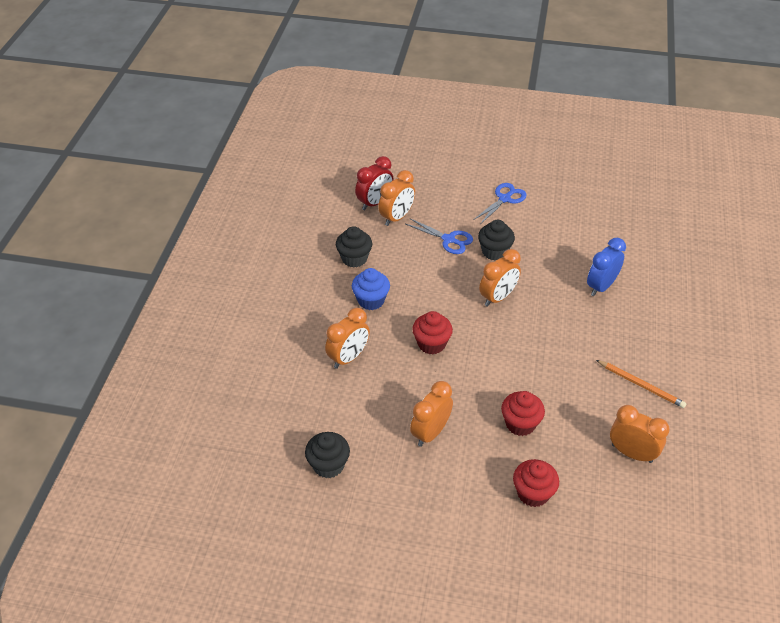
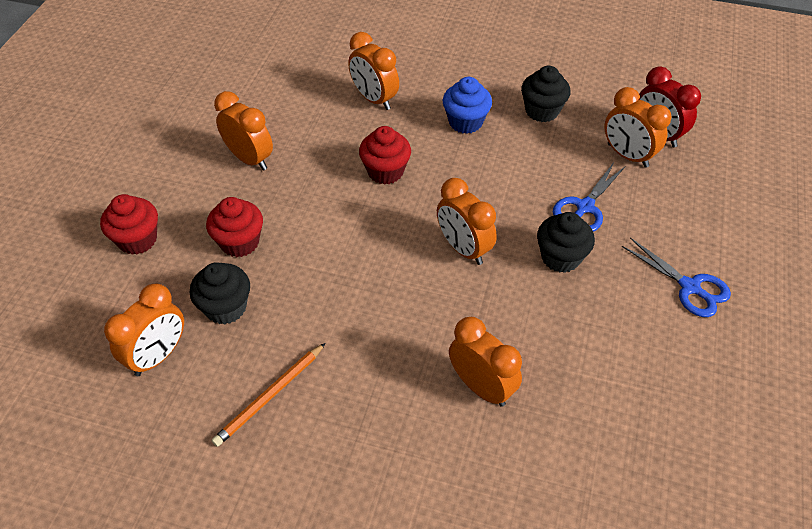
camera: 95 degrees right, 5 degrees up
black cupcake [305,432,350,478] -> black cupcake moved to [190,262,250,325]
blue clock [587,238,626,296] -> orange clock [449,317,522,407]

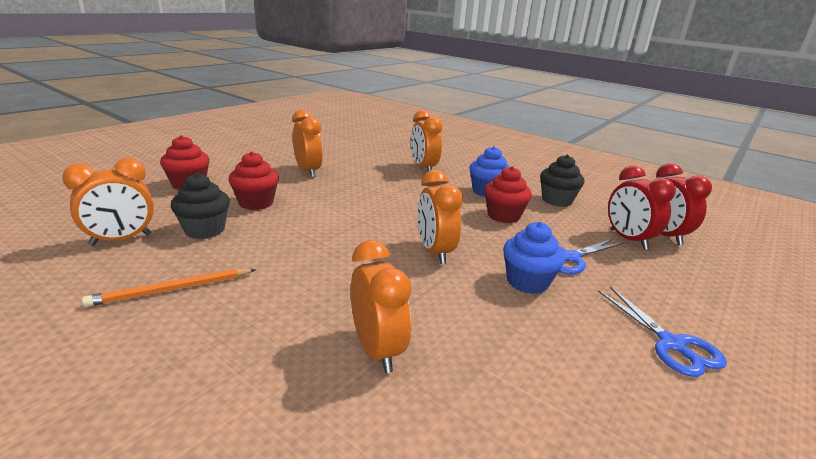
camera: 20 degrees right, 25 degrees down
red cupcake [359,126,411,185] -> red cupcake moved to [484,166,532,223]
black cupcake [537,212,595,273] -> blue cupcake [503,222,565,294]
orange clock [604,87,672,168] -> red clock [608,165,676,250]

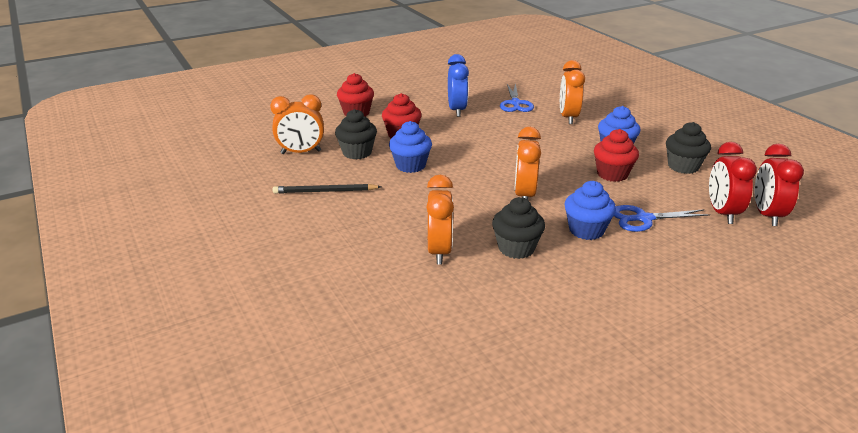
camera: 25 degrees right, 5 degrees up
orange pencil [82,268,256,307] -> black pencil [273,184,381,194]
orange clock [293,110,323,178] -> blue clock [448,54,469,117]
blue scissors [598,287,727,377] -> blue scissors moved to [500,83,534,112]
none -> blue cupcake [389,121,432,173]
none -> black cupcake [492,197,545,259]

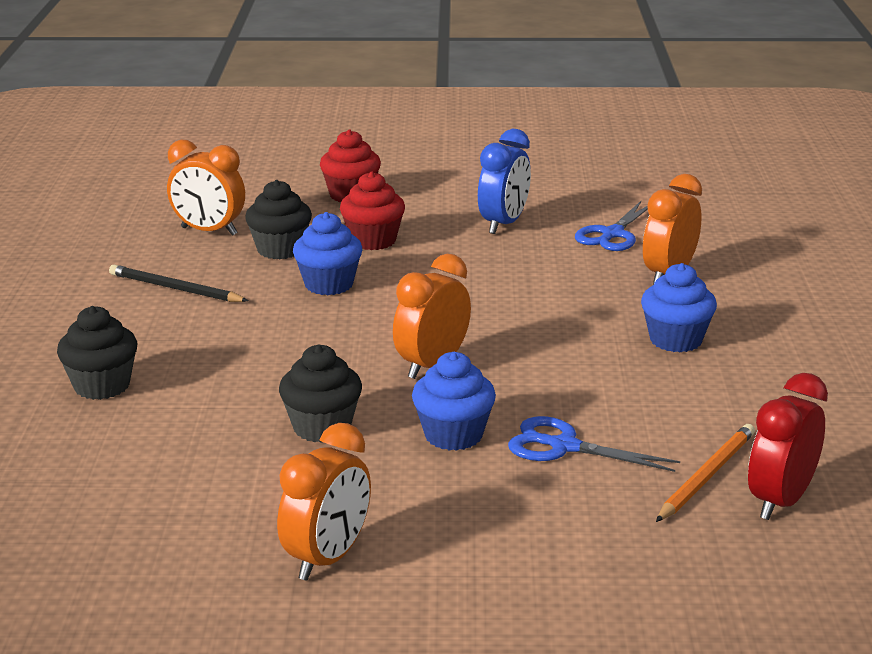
camera: 30 degrees right, 5 degrees down
orange clock [426,175,454,264] -> orange clock moved to [277,423,371,581]
red cupcake [594,129,639,182] -> none
black cupcake [666,122,711,174] -> black cupcake moved to [57,306,137,400]
red clock [709,142,757,224] -> orange pencil [656,424,755,522]

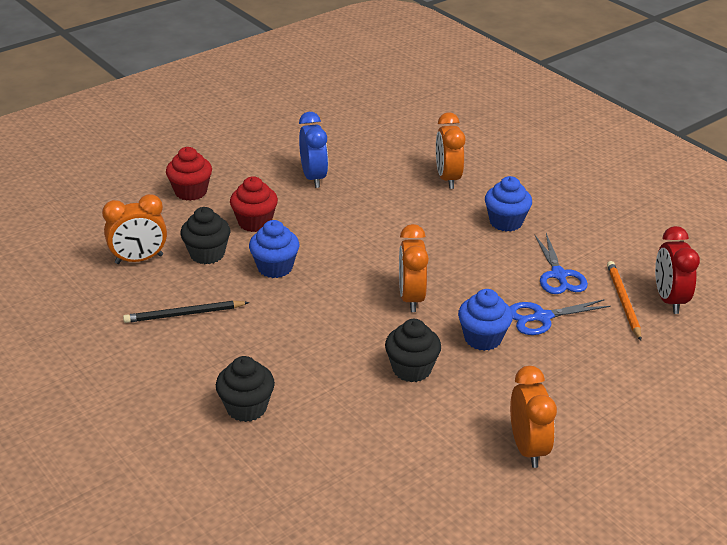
camera: 40 degrees left, 10 degrees up
blue scissors [575,201,648,251] -> blue scissors moved to [535,233,588,294]

